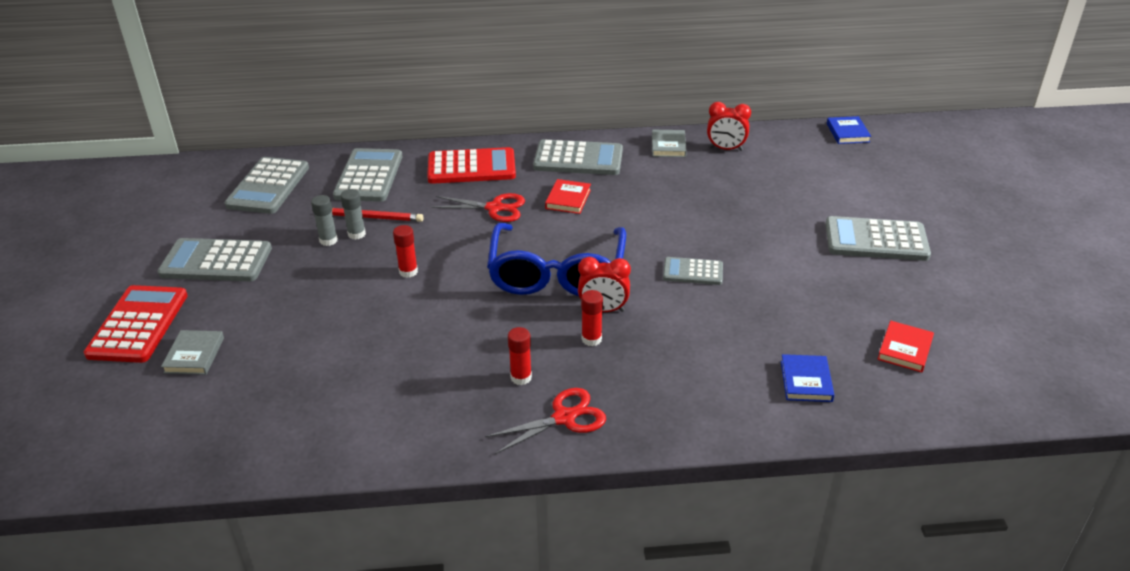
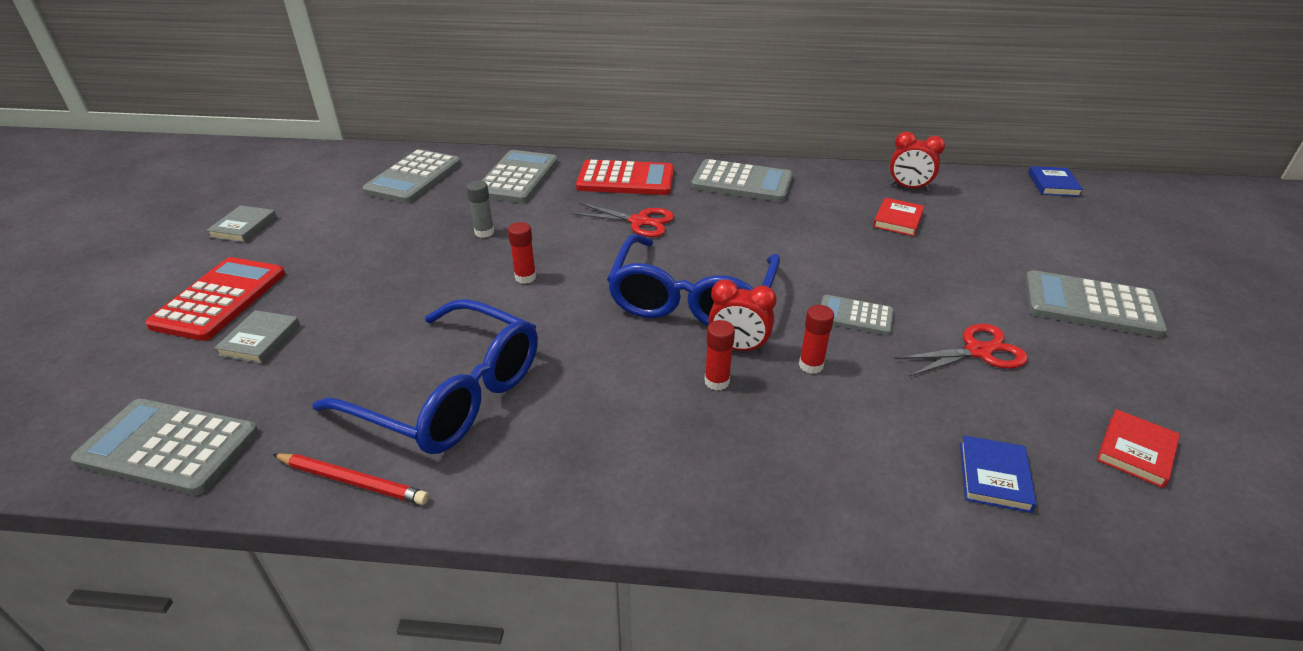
camera: 10 degrees right, 0 degrees up
grey calculator [158,238,272,281] -> grey calculator moved to [71,399,259,495]
grey glue stick [311,195,338,246] -> none
red pencil [332,208,424,222] -> red pencil moved to [272,453,429,505]
red scissors [485,388,606,454] -> red scissors moved to [895,324,1028,377]
red glue stick [508,327,532,385] -> red glue stick moved to [799,305,834,374]
red book [545,179,591,214] -> red book moved to [873,198,924,236]
grey book [652,130,687,157] -> grey book moved to [206,205,277,243]
none -> blue glasses [312,299,538,454]

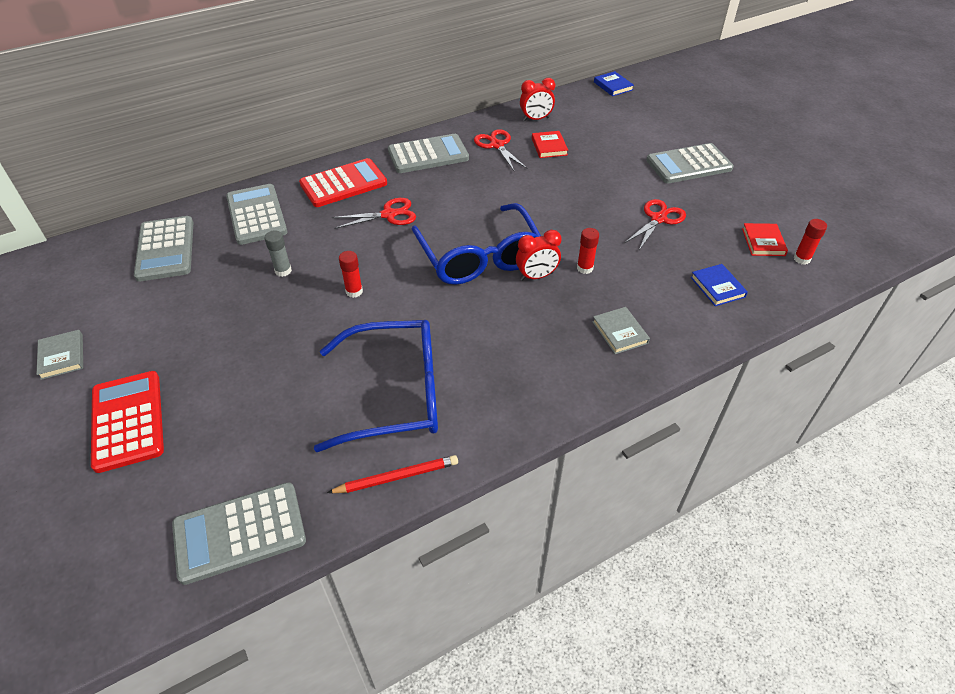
camera: 35 degrees left, 10 degrees up
grey book [214,310,300,364] -> grey book moved to [592,307,650,354]
red glue stick [704,320,735,390] -> red glue stick moved to [793,219,827,265]
grey calculator [821,295,894,335] -> none
none -> red scissors [474,129,527,171]

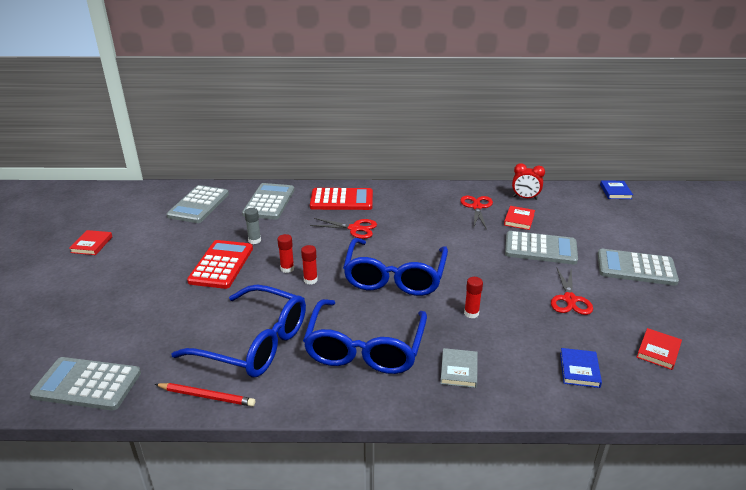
camera: 30 degrees right, 15 degrees down
grey book [37,330,83,380] -> red book [69,230,112,255]
red calculator [91,371,164,473] -> red calculator moved to [187,240,253,289]
grey calculator [388,134,469,173] -> grey calculator moved to [505,231,578,264]
red clock [516,230,561,281] -> none
red scissors [624,199,686,250] -> red scissors turned 120 degrees clockwise [551,268,593,315]
red glue stick [793,219,827,265] -> red glue stick moved to [301,245,318,285]
none -> blue glasses [303,299,427,374]

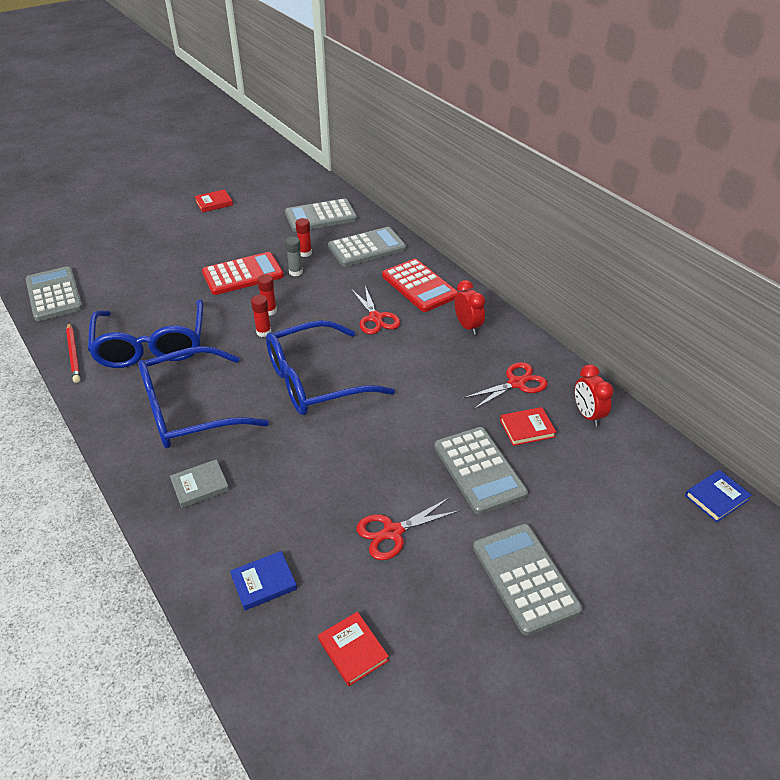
camera: 55 degrees right, 10 degrees up
red glue stick [464,277,483,319] -> red glue stick moved to [296,218,312,257]
red book [637,328,682,370] -> red book turned 60 degrees clockwise [318,612,389,686]
none -> red clock [455,280,485,335]

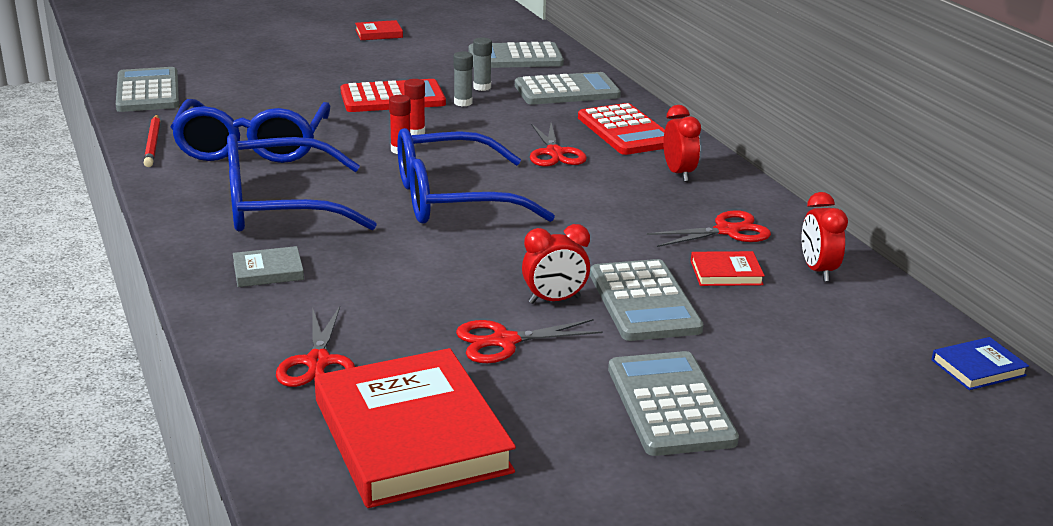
camera: 10 degrees right, 15 degrees down
blue book [230,551,297,611] -> red scissors [276,306,355,387]
red glue stick [296,218,312,257] -> grey glue stick [473,38,492,91]
red book [318,612,389,686] -> red book [315,348,516,508], size x2.32
none -> red clock [522,224,590,304]

